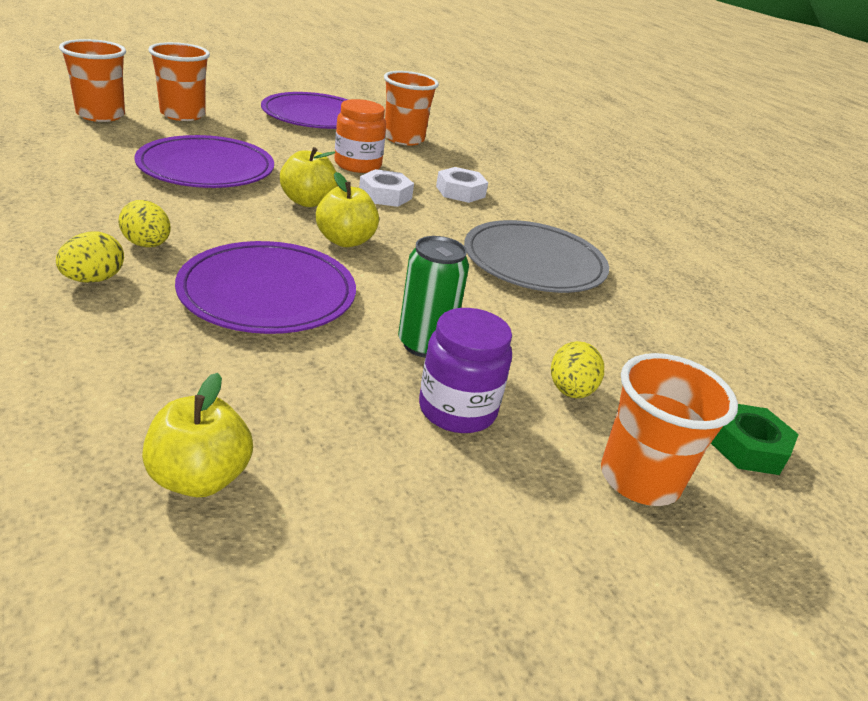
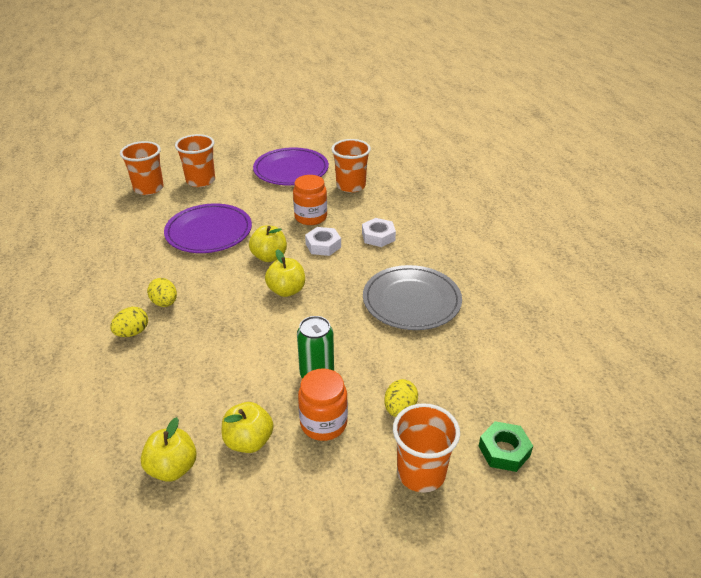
camera: 15 degrees right, 5 degrees up
purple plate [175,241,356,334] -> none
purple jar [419,308,512,433] -> orange jar [298,368,348,441]
none -> yellow apple [222,402,273,453]

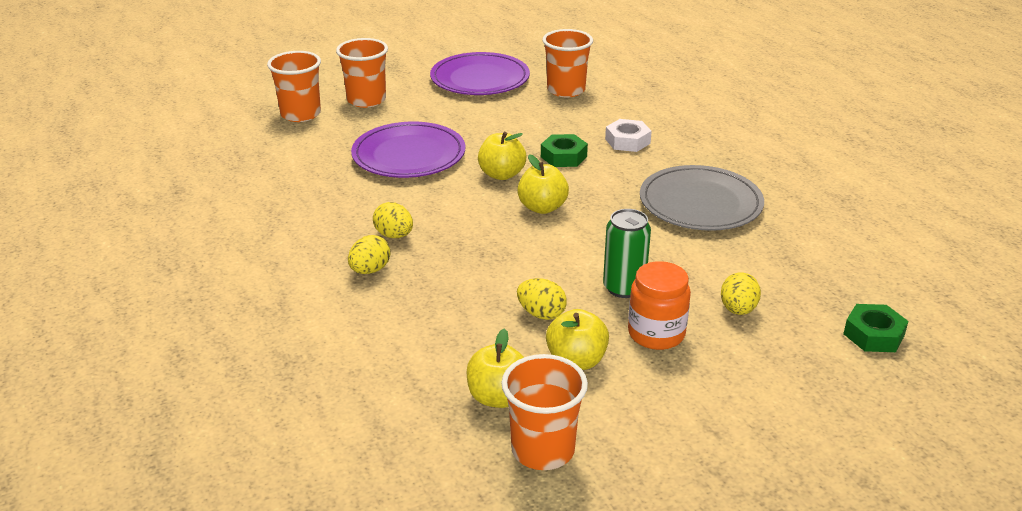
camera: 10 degrees left, 5 degrees down
orange jar [293,175,327,225] -> none
white nut [305,227,341,256] -> green nut [541,134,588,167]
orange cup [393,403,460,493] -> orange cup moved to [501,354,588,470]
none -> yellow egg [517,278,567,320]

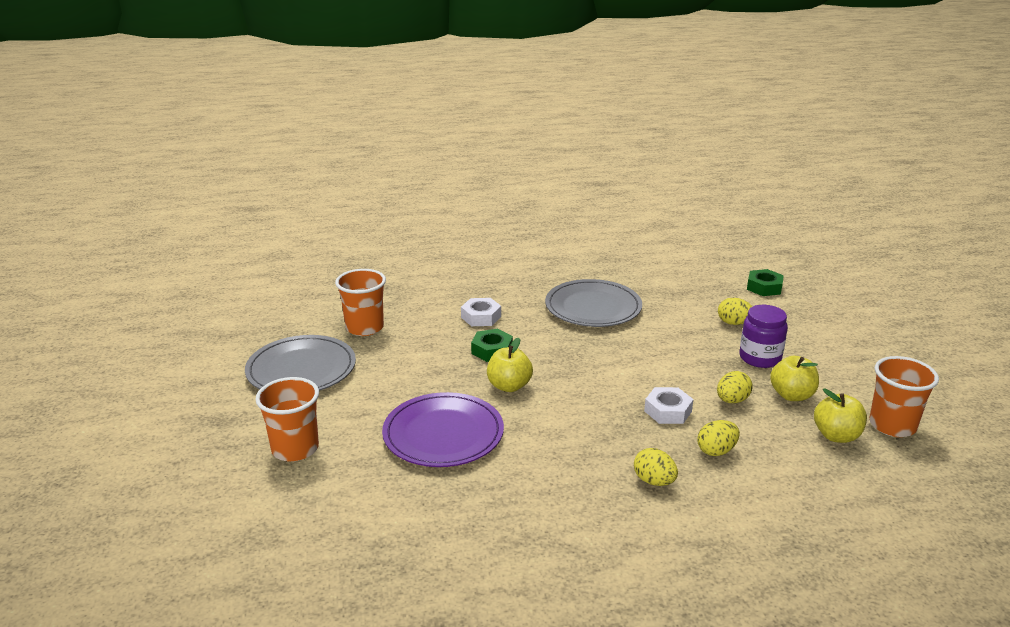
camera: 75 degrees left, 5 degrees down
orange cup [267,51,321,122] -> none
yellow egg [373,202,413,238] -> yellow egg moved to [697,420,740,456]
purple plate [430,52,530,95] -> grey plate [245,335,356,391]
yellow apple [517,154,569,214] -> none
green can [603,209,651,298] -> none
orange jar [628,261,691,350] -> purple jar [739,305,788,368]
none -> white nut [644,387,693,424]

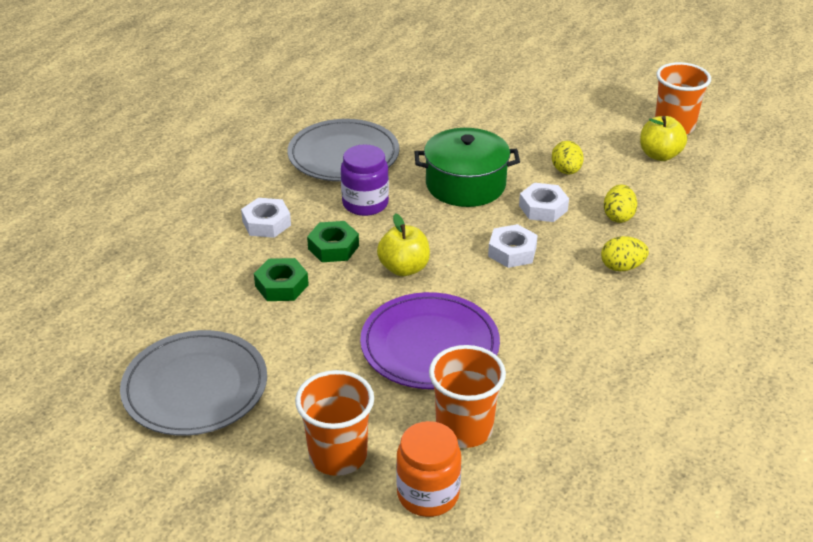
camera: 50 degrees left, 10 degrees up
orange cup [335,269,386,336] -> orange cup moved to [429,345,506,448]
yellow egg [718,298,752,325] -> none
purple jar [739,305,788,368] -> purple jar moved to [341,144,389,216]
green nut [747,269,784,296] -> green nut moved to [254,258,309,301]
yellow apple [770,356,819,401] -> none
none -> orange jar [396,421,461,517]
none -> green pot [414,128,520,207]
none -> white nut [488,224,538,268]

